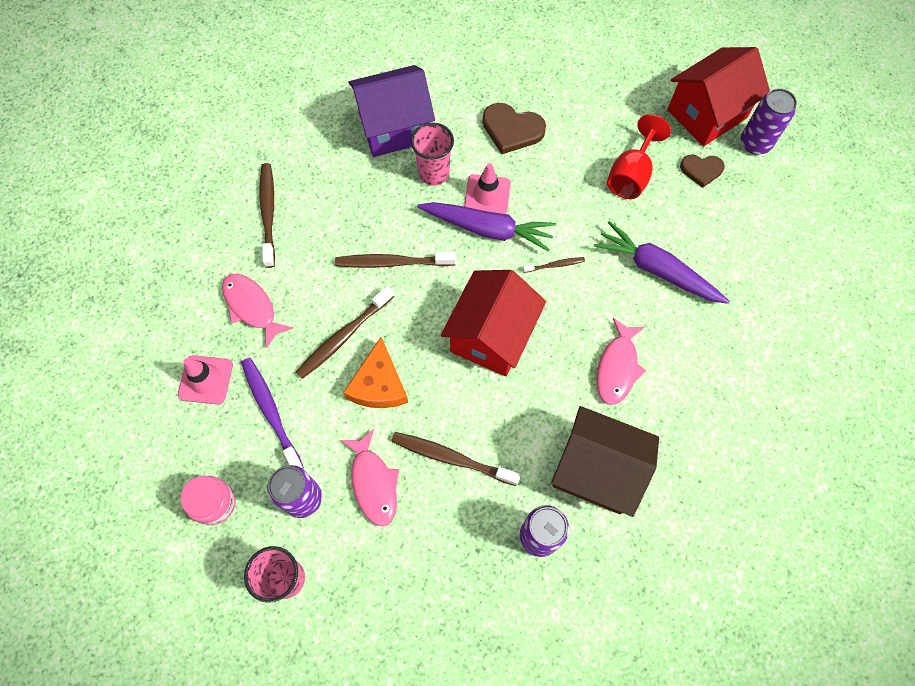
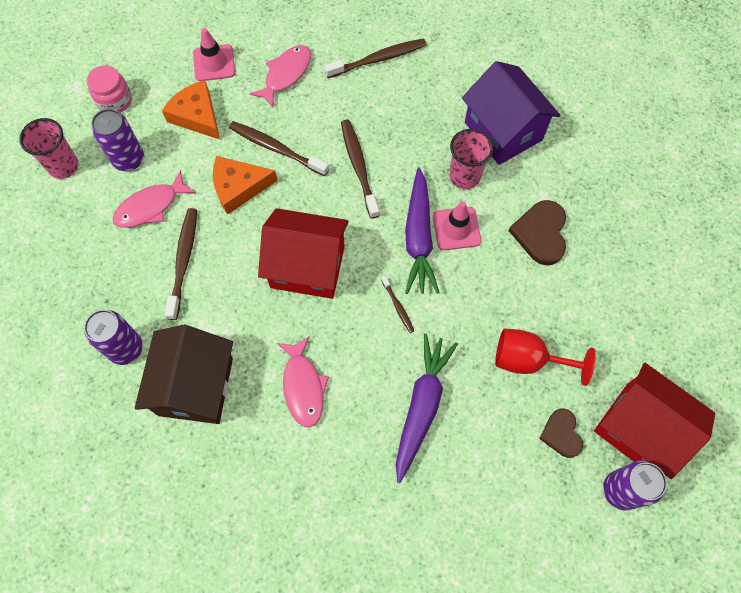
camera: 75 degrees right, 0 degrees up
purple toothbrush [241,358,304,469] -> orange cheese [162,80,220,139]
pink fish [597,318,646,405] -> pink fish turned 105 degrees counterclockwise [277,336,329,427]

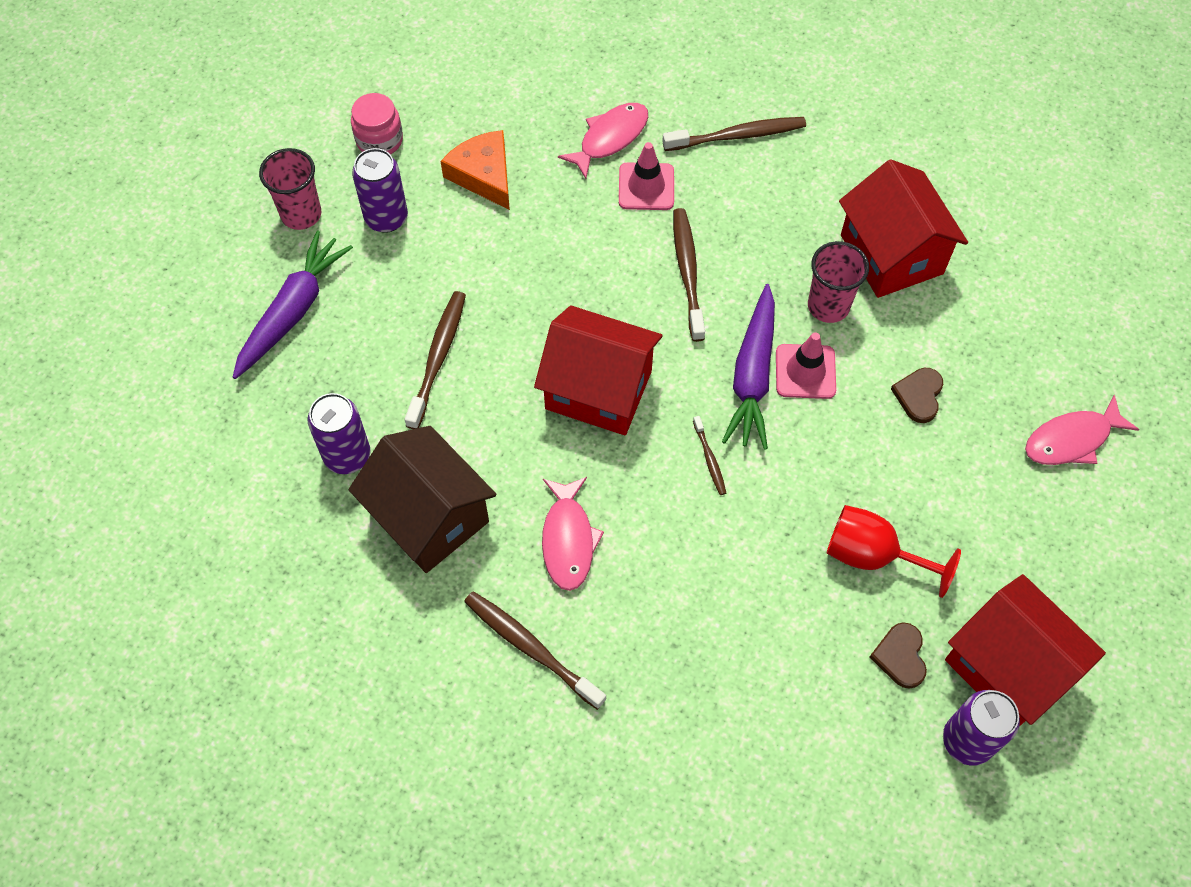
camera: 10 degrees right, 5 degrees down
pink fish [112,170,196,228] -> pink fish moved to [1025,395,1139,465]
brown house [135,325,233,424] -> brown house turned 60 degrees counterclockwise [349,426,496,573]
pink traffic cone [193,28,235,81] -> pink traffic cone moved to [619,142,674,210]
orange cheese [213,156,277,215] -> none
brown toothbrush [229,121,329,176] -> brown toothbrush moved to [464,591,606,710]
purple carrot [396,333,458,483] -> purple carrot moved to [233,230,353,379]
purple house [462,61,560,165] -> red house [839,159,968,298]
brown heart [509,200,566,265] -> brown heart [891,368,943,423], size x0.65

